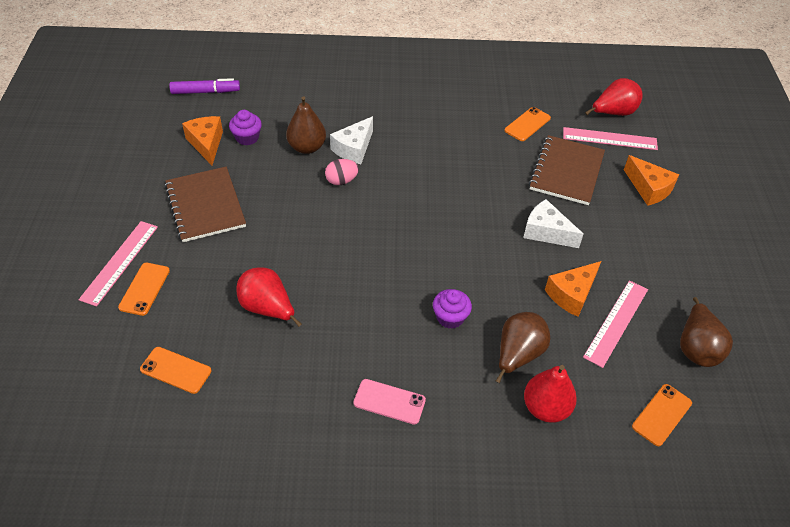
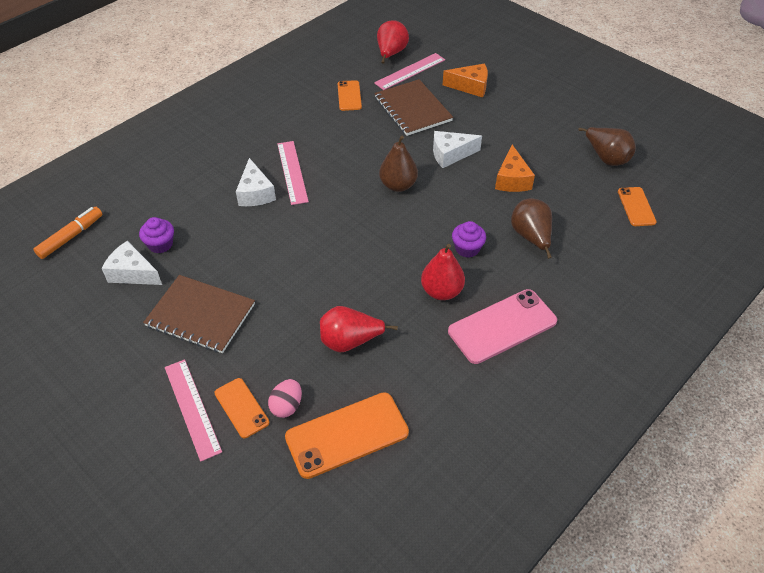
camera: 45 degrees left, 0 degrees up
orange phone [140,347,212,394] -> orange phone [285,392,409,479], size x1.75
purple marker [169,78,240,94] -> orange marker [33,207,102,259]
orange cheese [182,116,223,165] -> white cheese [102,241,162,285]
brown pear [286,96,326,154] -> brown pear moved to [379,136,418,192]
pink egg [325,159,359,185] -> pink egg moved to [268,379,302,418]
pink phone [353,379,426,425] -> pink phone [448,289,557,364], size x1.75
red pear [524,365,577,423] -> red pear moved to [421,244,465,300]
pink ruler [583,280,648,368] -> pink ruler moved to [277,141,309,205]

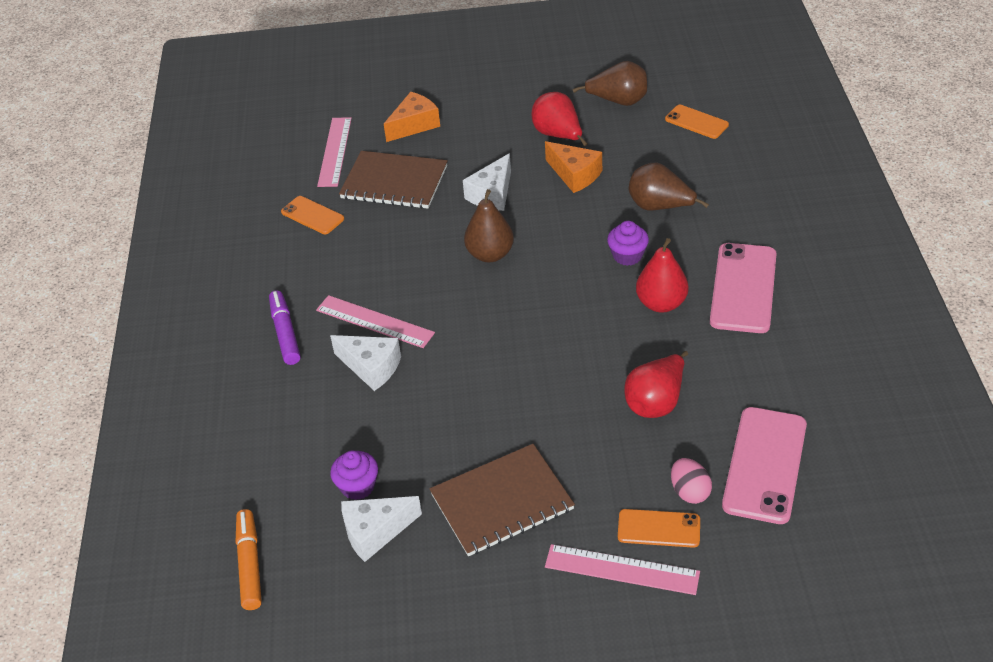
camera: 45 degrees left, 5 degrees down
orange phone [285,392,409,479] -> pink phone [722,407,807,524]
red pear [377,20,409,64] -> red pear moved to [531,92,588,146]
none -> purple marker [269,290,301,365]

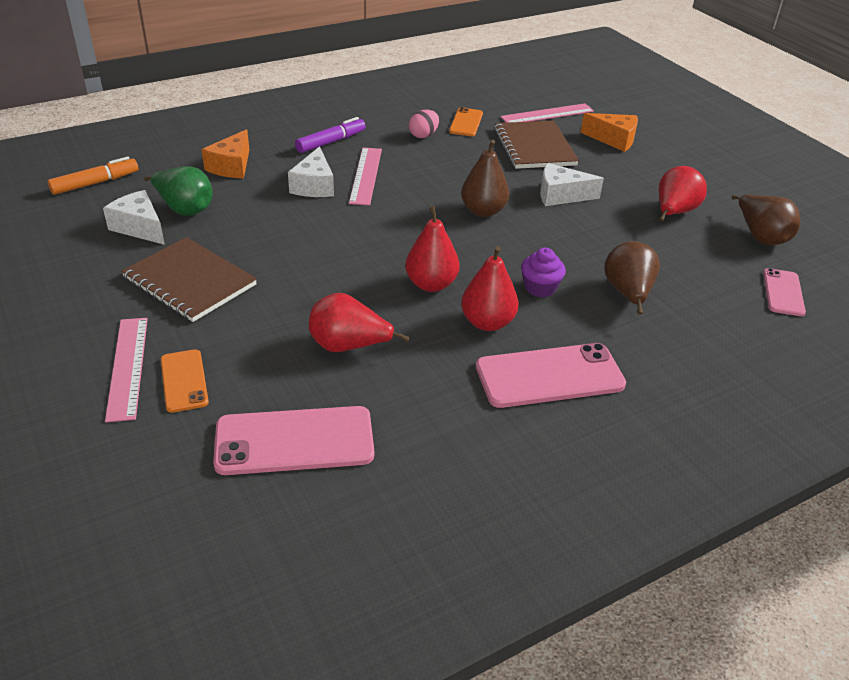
camera: 60 degrees right, 5 degrees down
purple cupcake [330,451,378,500] -> green pear [144,166,213,216]
orange cheese [545,141,602,193] -> orange cheese moved to [201,129,249,178]
orange phone [665,105,729,139] -> pink phone [763,268,806,316]
pink egg [671,458,712,504] -> pink egg moved to [409,110,439,138]
none -> red pear [405,206,460,292]

